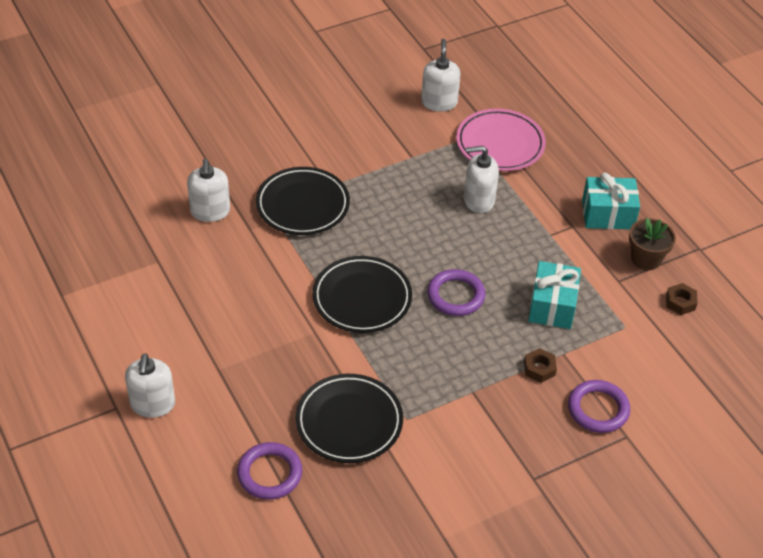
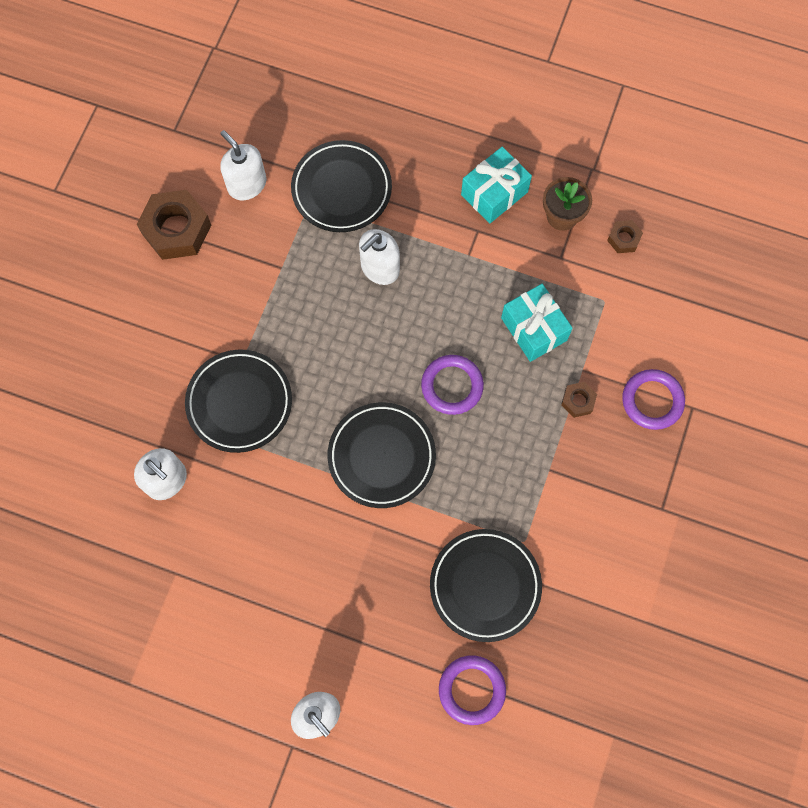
camera: 40 degrees left, 25 degrees up
pink plate [456,109,546,171] -> black plate [291,140,392,232]
none -> brown nut [137,190,211,260]

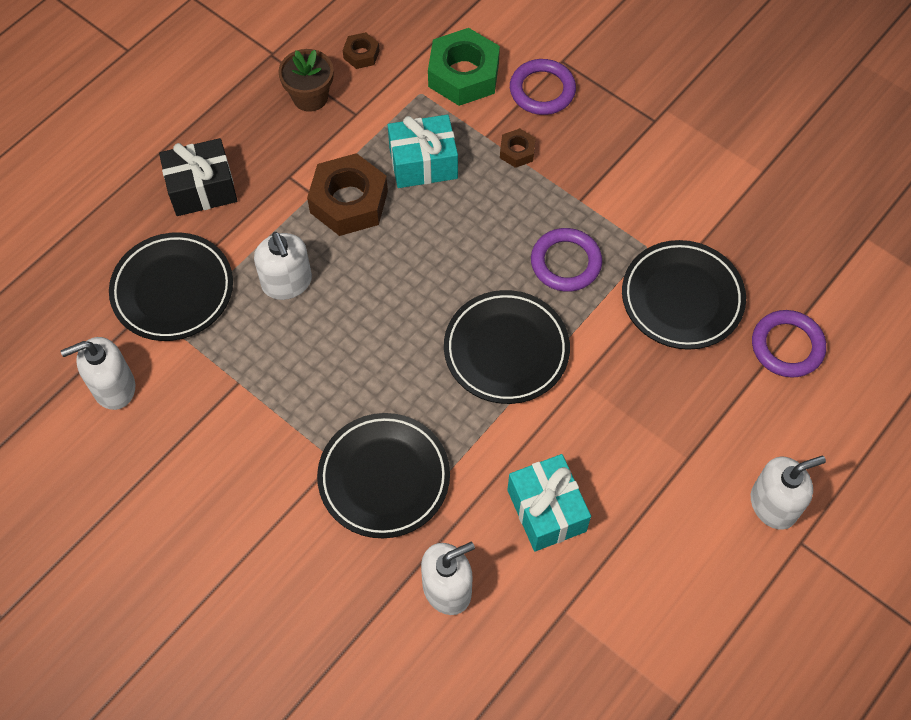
camera: 70 degrees left, 10 degrees down
brown nut [137,190,211,260] -> brown nut moved to [307,153,388,236]
purple ring [421,355,484,415] -> purple ring moved to [531,228,602,292]
turquoise gift [461,147,532,223] -> turquoise gift moved to [508,454,591,551]
none -> black gift [159,138,237,216]
none -> green nut [428,28,500,106]

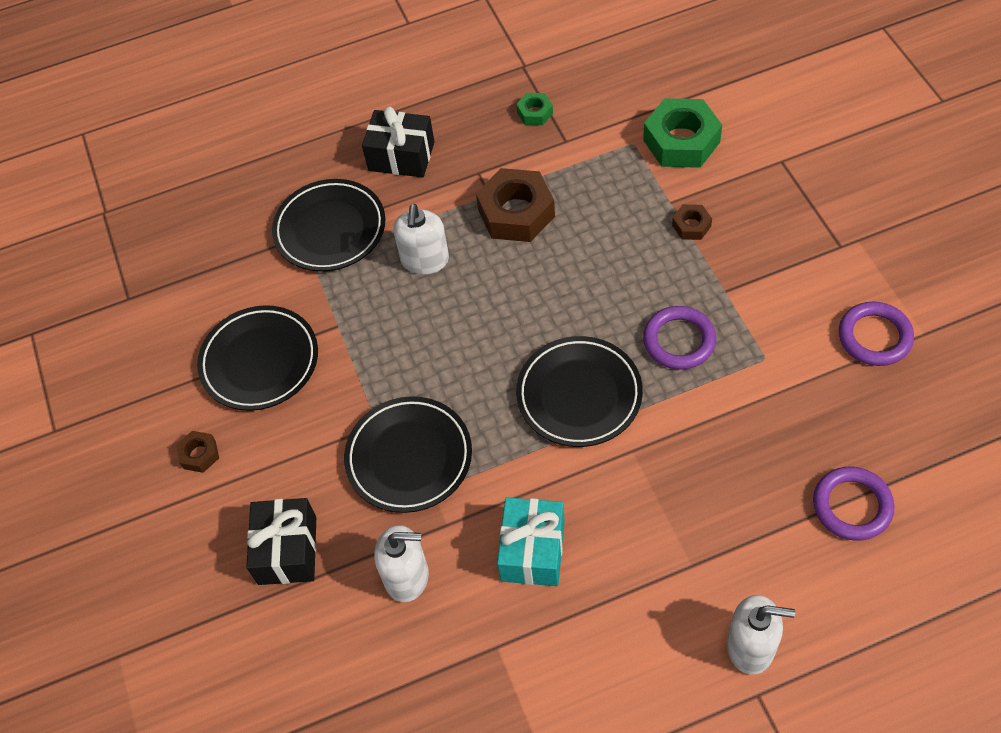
camera: 35 degrees right, 5 degrees down
white soap dispenser [61,337,135,410] -> none
brown flower pot [278,49,334,112] -> green nut [516,93,553,125]
brown nut [343,32,380,69] -> brown nut moved to [176,431,219,473]
turquoise gift [388,114,458,188] -> none
purple ring [510,59,576,115] -> purple ring moved to [839,302,914,366]
black plate [622,240,746,350] -> black plate moved to [197,305,318,411]
none -> black gift [246,498,316,585]

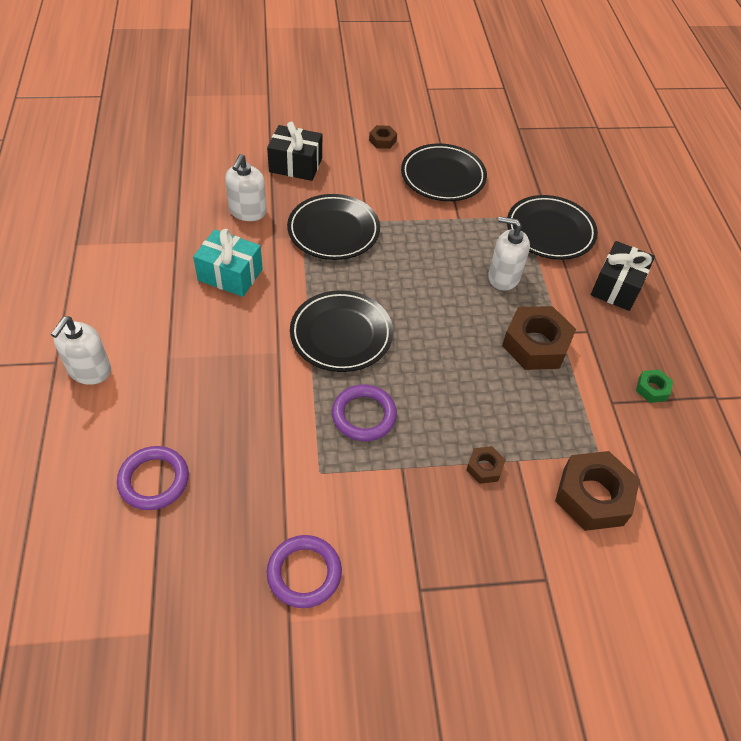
camera: 95 degrees right, 5 degrees down
green nut [643,98,722,168] -> brown nut [555,451,640,531]

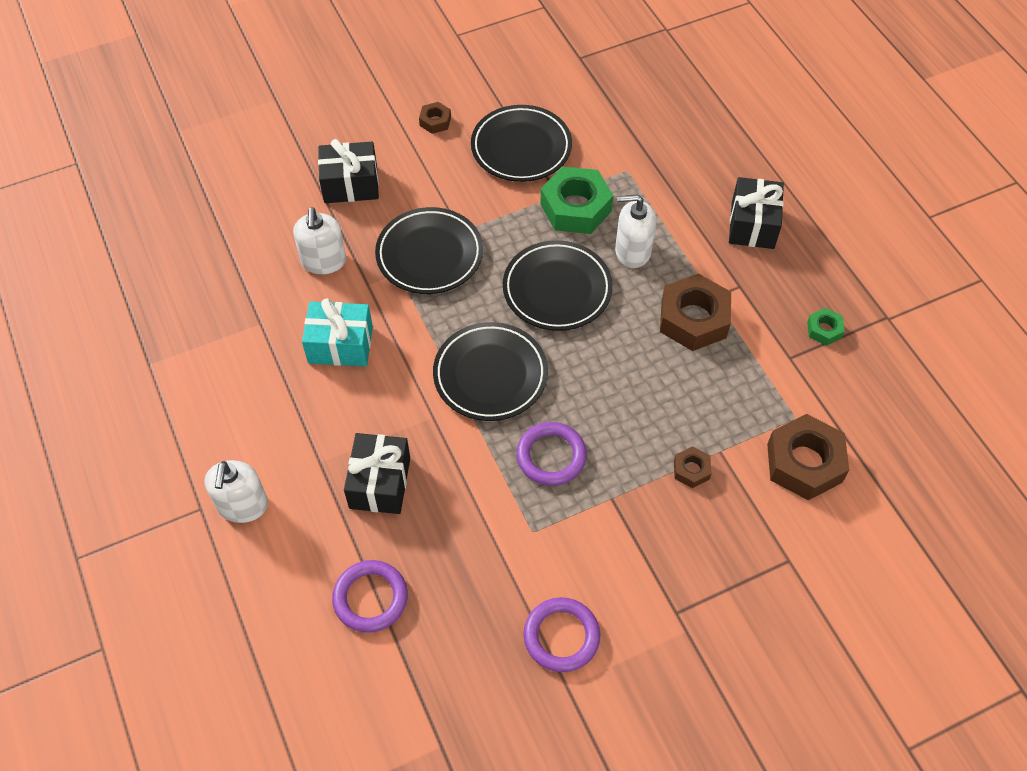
camera: 15 degrees left, 5 degrees up
black plate [507,195,598,260] -> black plate moved to [503,240,613,331]
none -> black gift [344,433,410,514]
none -> green nut [540,166,613,234]

